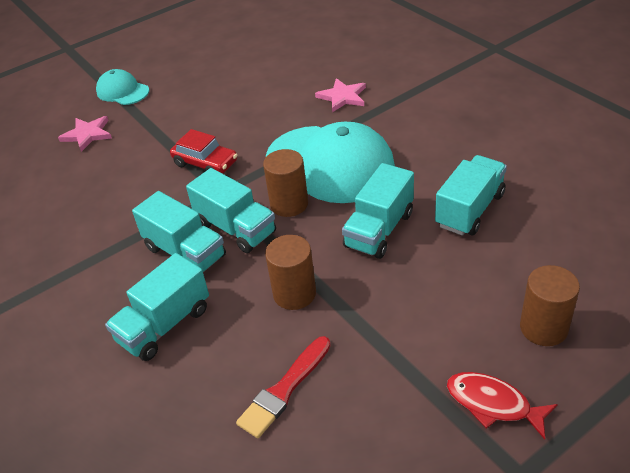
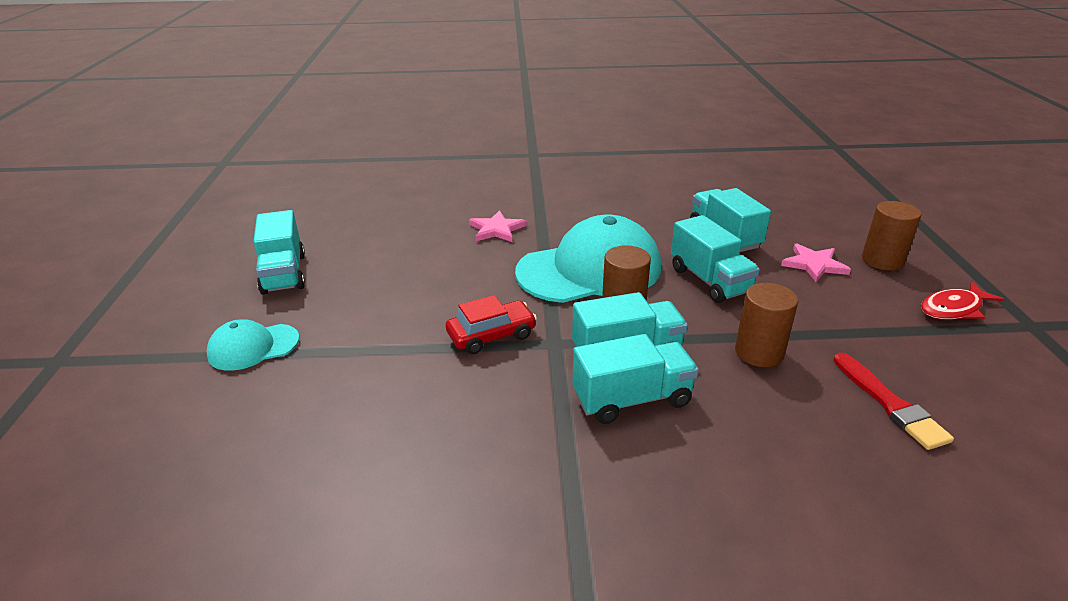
camera: 60 degrees left, 10 degrees down
pink star [58,116,112,152] -> pink star moved to [781,243,851,282]
turquoise truck [105,253,209,361] -> turquoise truck moved to [253,210,305,295]

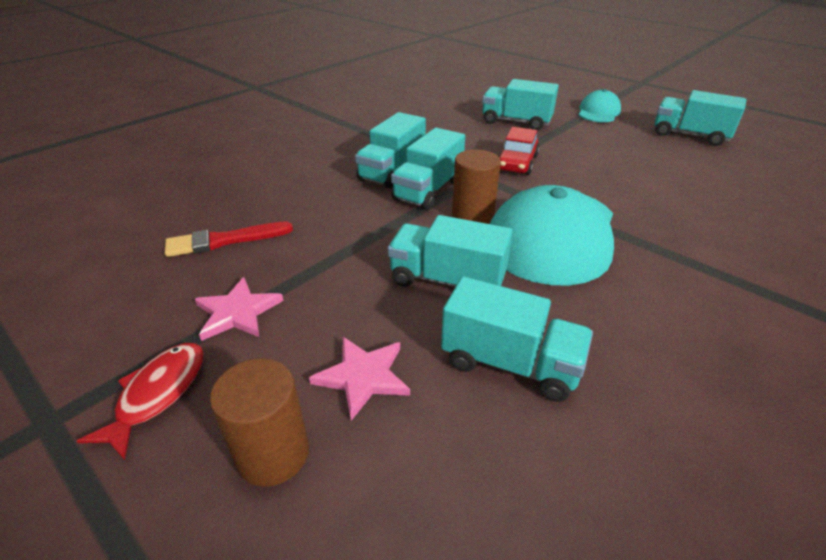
camera: 135 degrees right, 5 degrees up
pink star [469,210,526,242] -> pink star moved to [195,277,284,341]
brown cylinder [735,283,798,367] -> none
red brush [833,352,954,450] -> red brush turned 45 degrees counterclockwise [165,221,293,257]
none -> turquoise truck [482,79,559,130]

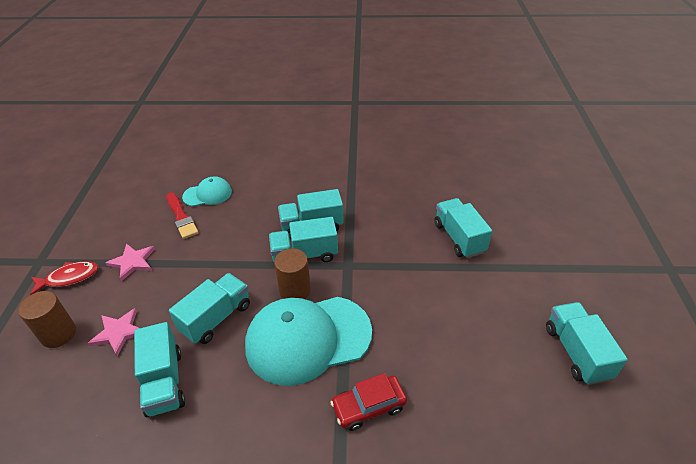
camera: 50 degrees right, 5 degrees up
red brush [165,221,293,257] -> red brush turned 150 degrees counterclockwise [166,192,199,239]
turquoise truck [388,215,513,287] -> turquoise truck turned 60 degrees clockwise [169,273,250,344]
red car [499,127,540,175] -> red car moved to [330,373,407,431]
turquoise cap [579,89,621,122] -> turquoise cap moved to [182,176,232,207]

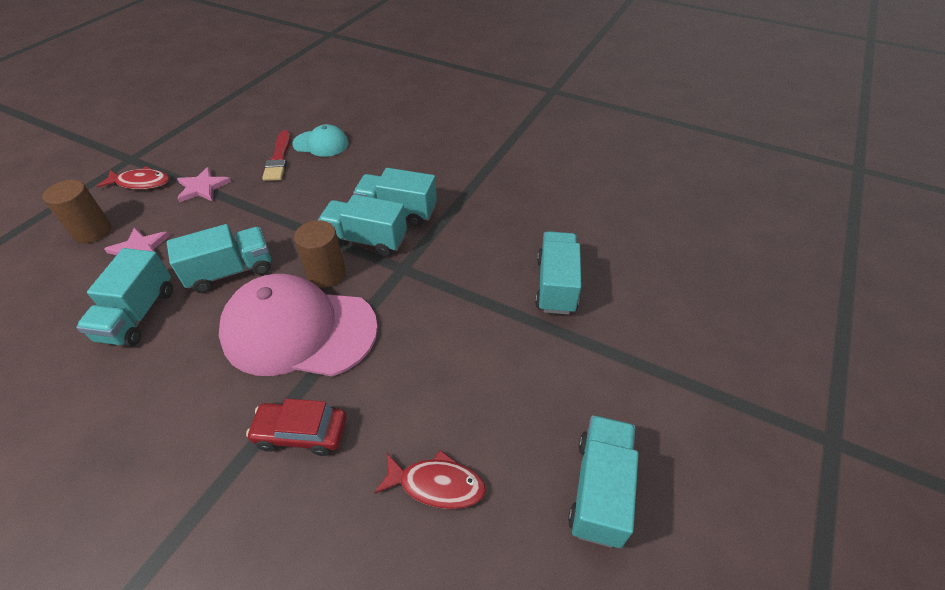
camera: 25 degrees right, 5 degrees up
turquoise cap [245,297,372,386] -> pink cap [219,274,378,377]
none -> red fish [374,450,486,509]

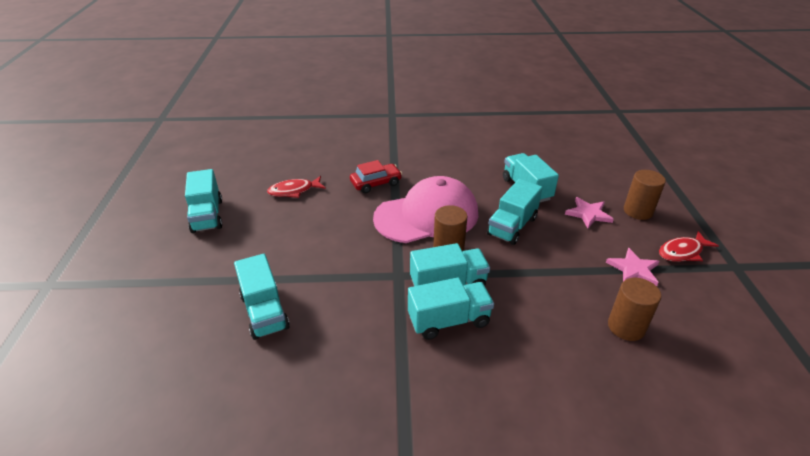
camera: 150 degrees right, 10 degrees down
red brush [262,130,291,181] -> brown cylinder [608,278,661,341]
turquoise cap [292,124,349,157] -> none

